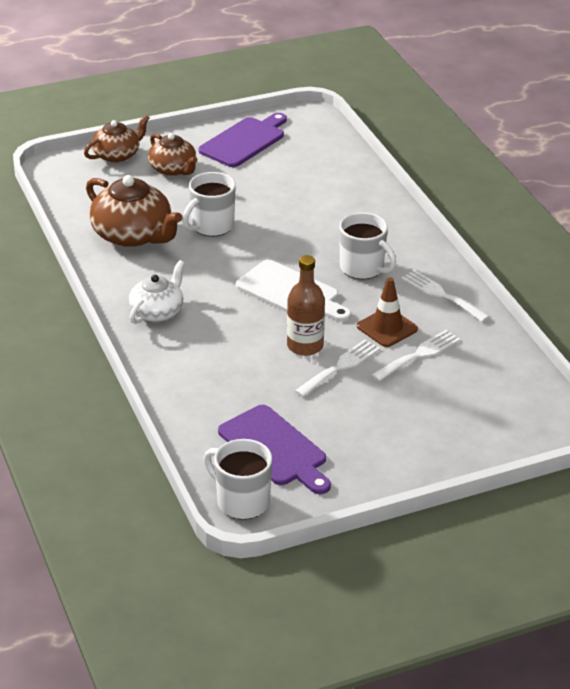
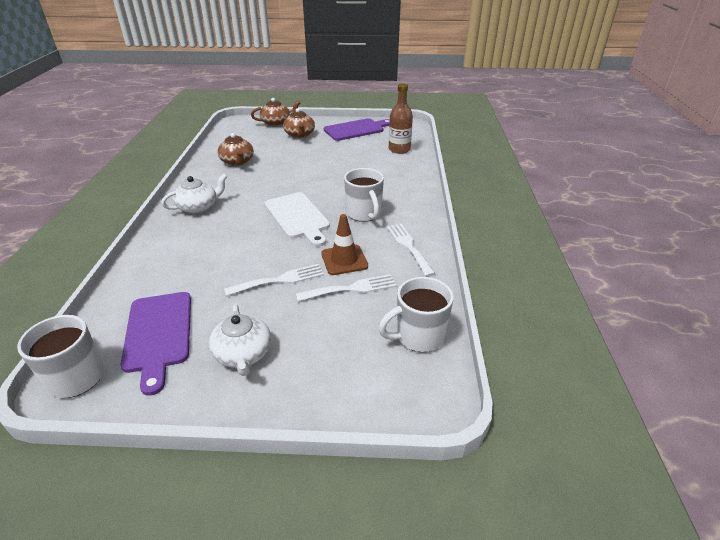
camera: 25 degrees right, 0 degrees up
brown teapot [86,175,182,247] -> brown teapot [217,133,254,166], size x0.63
white mug [182,172,236,237] -> white mug moved to [378,277,454,352]
brown bottle [287,255,325,356] -> brown bottle moved to [389,84,413,154]
none -> white teapot [209,304,271,376]

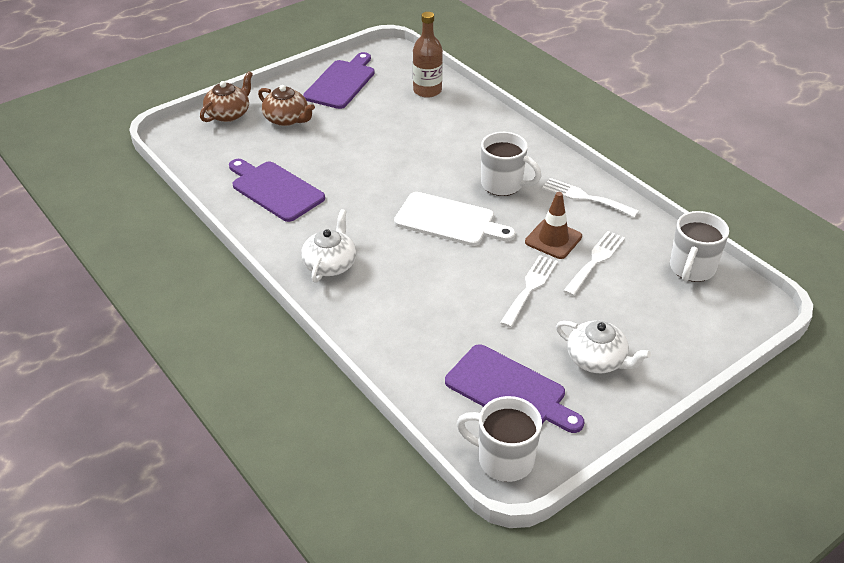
camera: 40 degrees left, 5 degrees up
brown teapot [217,133,254,166] -> purple cutting board [229,159,325,222]

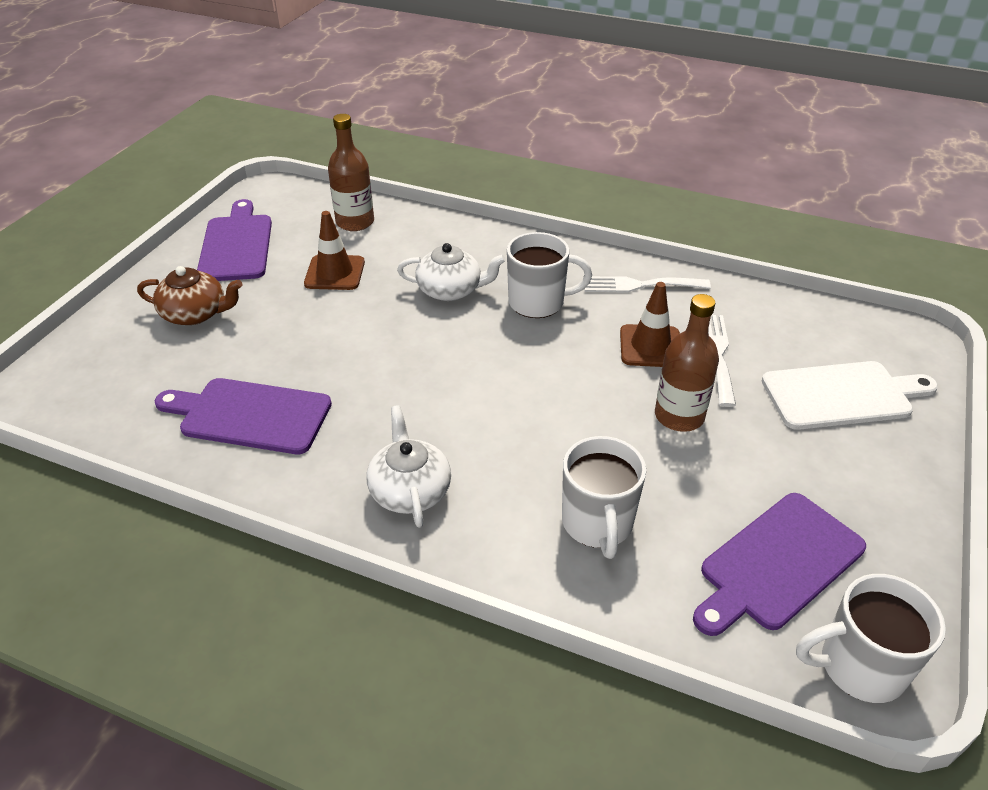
camera: 30 degrees left, 0 degrees up
brown teapot [200,71,253,122] -> none
white cutting board [394,192,516,246] -> white cutting board moved to [762,361,938,430]
purple cutting board [445,344,584,433] -> purple cutting board turned 135 degrees clockwise [693,493,866,636]
white fork [500,255,558,328] -> brown bottle [655,294,719,432]
white teapot [556,321,651,373] -> white teapot moved to [397,243,506,301]
white mug [670,211,729,282] -> white mug moved to [562,436,646,559]
none -> brown traffic cone [304,211,365,290]

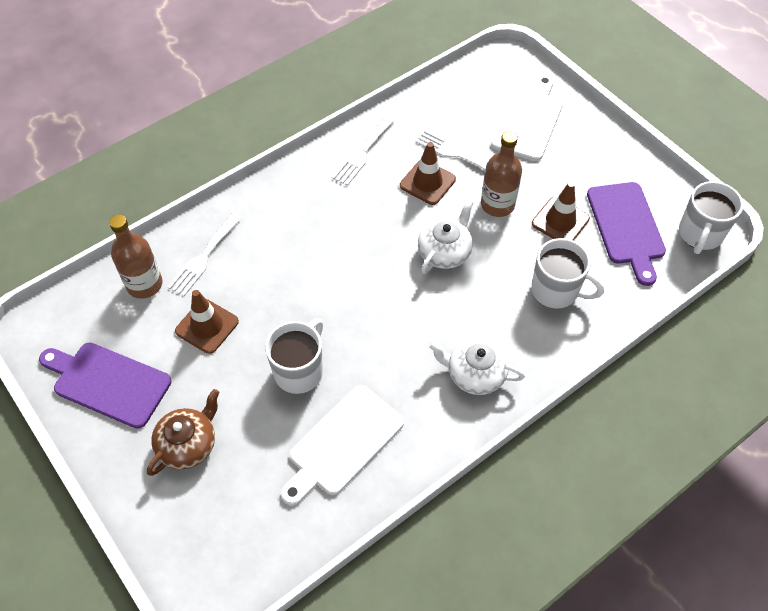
camera: 60 degrees left, 15 degrees up
purple cutting board [155,378,332,454] -> white cutting board [281,385,404,506]
white teapot [397,243,506,301] -> white teapot moved to [418,200,473,274]
white mug [507,232,592,318] -> white mug moved to [265,318,323,394]
none -> white fork [168,213,242,296]
none -> brown traffic cone [532,182,590,241]

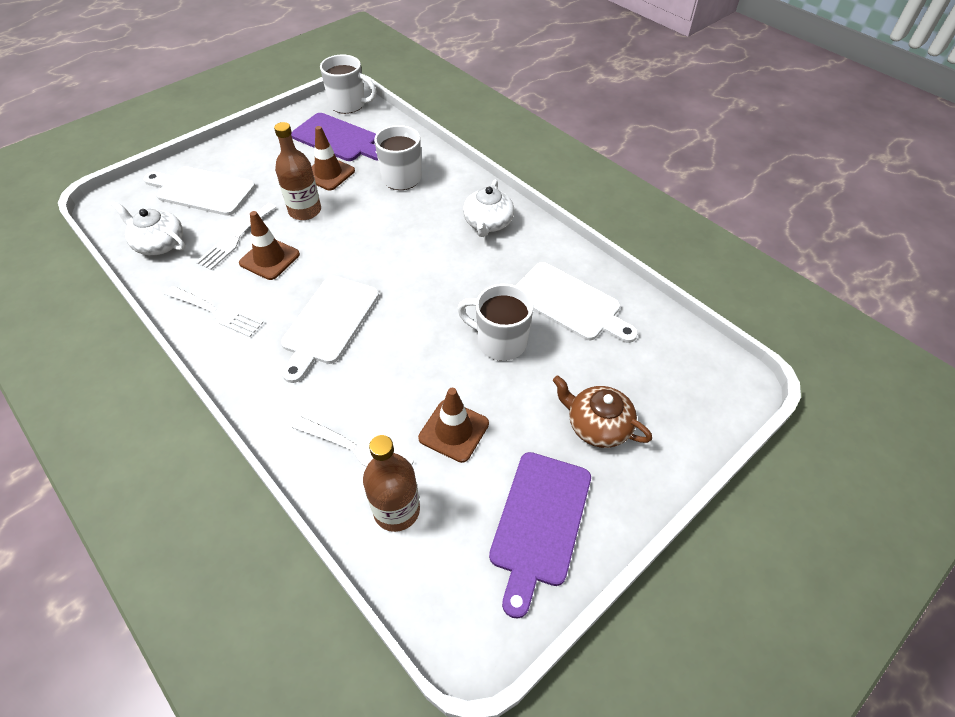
camera: 95 degrees left, 5 degrees down
white teapot [418,200,473,274] -> white teapot moved to [112,201,185,255]
purple cutting board [587,182,666,286] -> purple cutting board turned 45 degrees clockwise [291,113,378,161]
none -> white cutting board [281,276,379,383]

